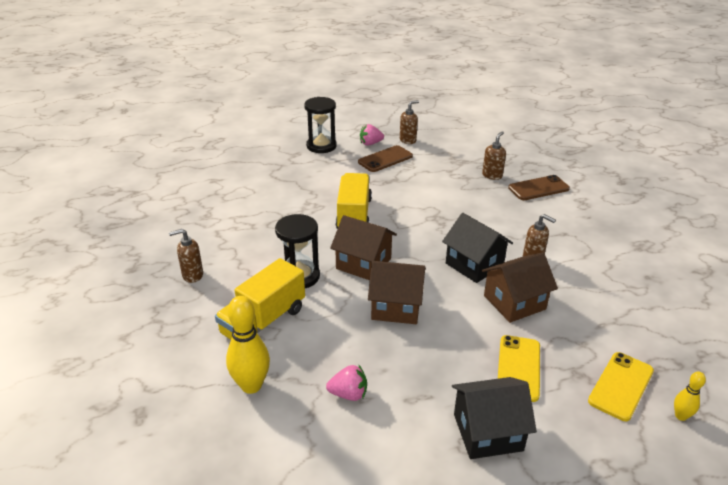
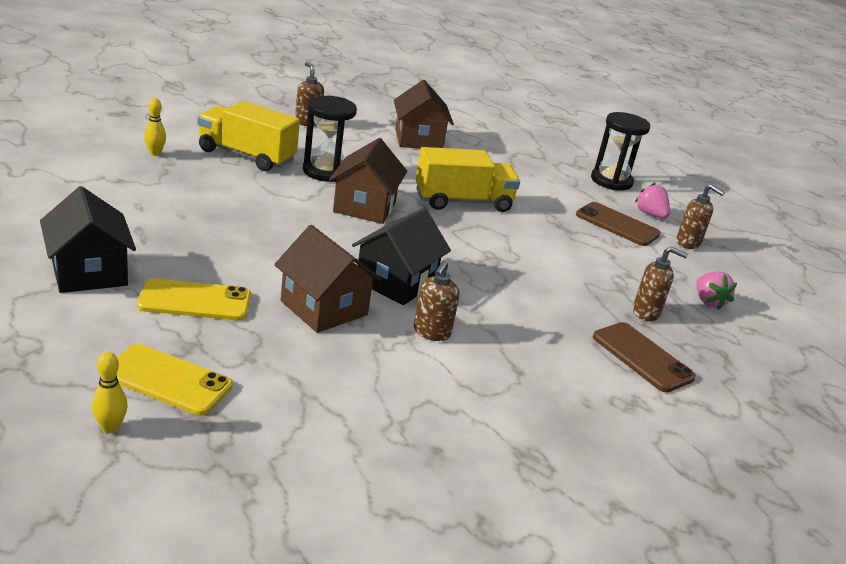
camera: 70 degrees right, 5 degrees down
yellow bowling pin [226,296,270,394] -> yellow bowling pin [144,98,166,156], size x0.52
pink strawberry [326,365,367,401] -> pink strawberry moved to [697,271,737,310]
brown house [368,261,426,324] -> brown house moved to [394,80,454,149]

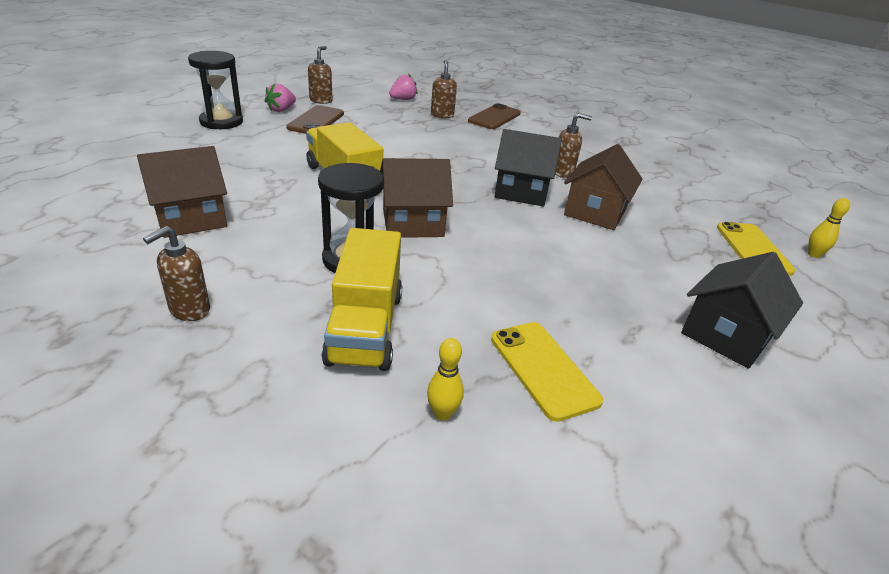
camera: 110 degrees left, 5 degrees up
yellow phone [137,278,251,320] -> yellow phone moved to [491,322,603,422]

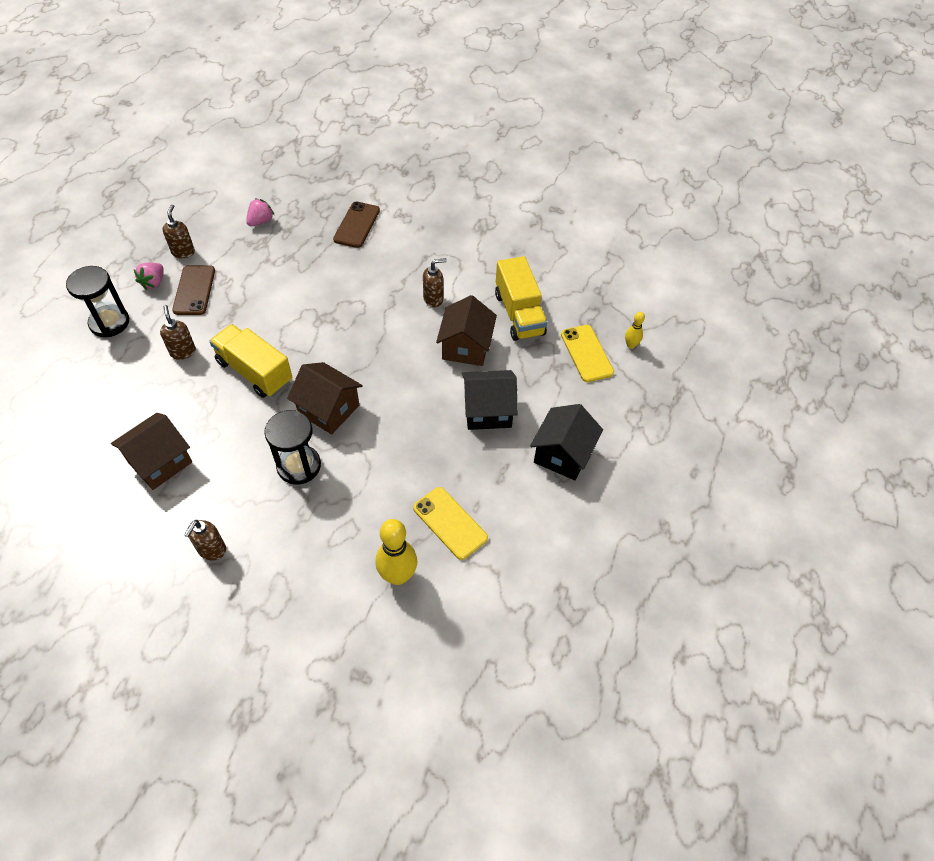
camera: 15 degrees left, 20 degrees up
yellow truck [322,228,402,371] -> yellow truck moved to [495,256,547,341]
brown house [380,158,453,238] -> brown house turned 60 degrees clockwise [287,362,363,435]
yellow bowling pin [427,338,464,421] -> yellow bowling pin [376,519,417,585], size x1.93
brown soap dispenser [431,60,457,118] -> brown soap dispenser moved to [160,305,196,360]
black house [494,129,562,206] -> black house moved to [462,370,518,430]

